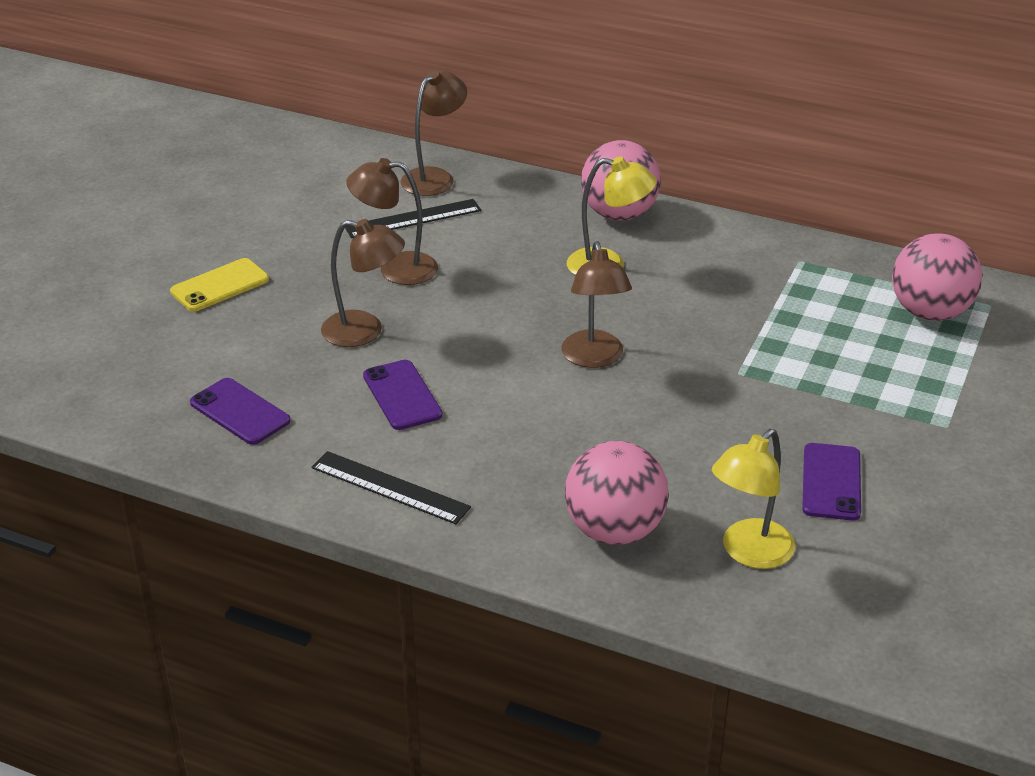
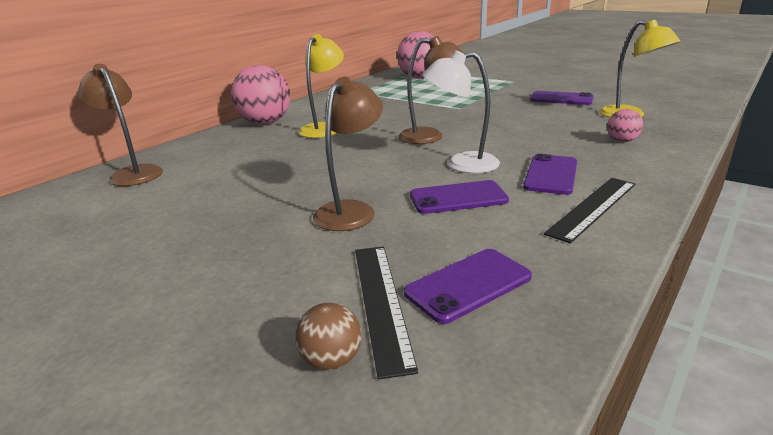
camera: 75 degrees left, 10 degrees down
yellow phone [170,258,269,312] -> none
black ruler [345,199,481,238] -> black ruler moved to [355,247,418,379]
brown lamp [346,158,438,285] -> none
pink ball [565,441,669,545] -> pink ball [607,109,643,142], size x0.47
none -> brown ball [295,303,361,370]
none -> white lamp [423,50,500,173]
none -> purple phone [523,154,577,195]

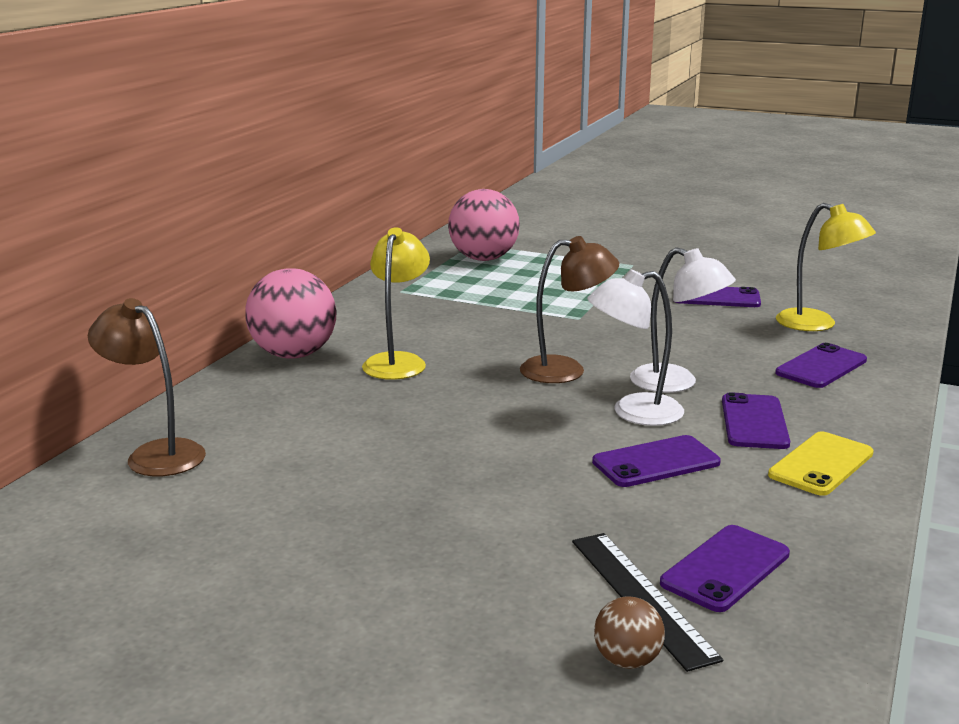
camera: 15 degrees left, 5 degrees down
brown lamp [313,77,383,231] -> none
black ruler [544,178,635,243] -> yellow phone [768,432,874,496]
pink ball [607,109,643,142] -> purple phone [775,343,867,388]
none -> white lamp [630,247,736,393]

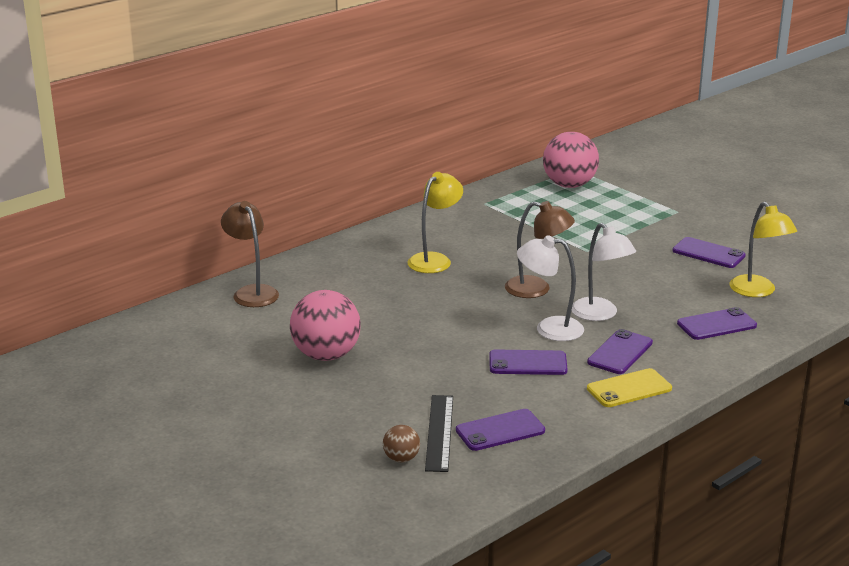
camera: 25 degrees right, 5 degrees up
pink ball [245,268,336,359] -> pink ball moved to [290,290,361,361]

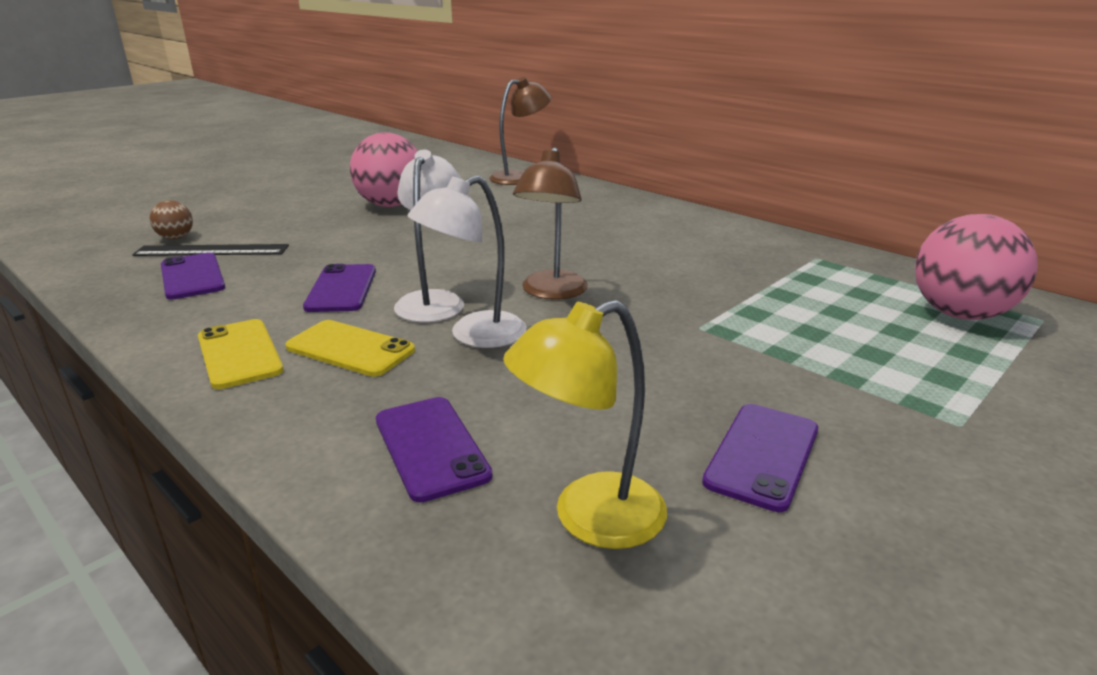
camera: 85 degrees right, 0 degrees up
yellow lamp [408,172,463,273] -> none
purple phone [587,329,653,374] -> yellow phone [285,320,415,377]

